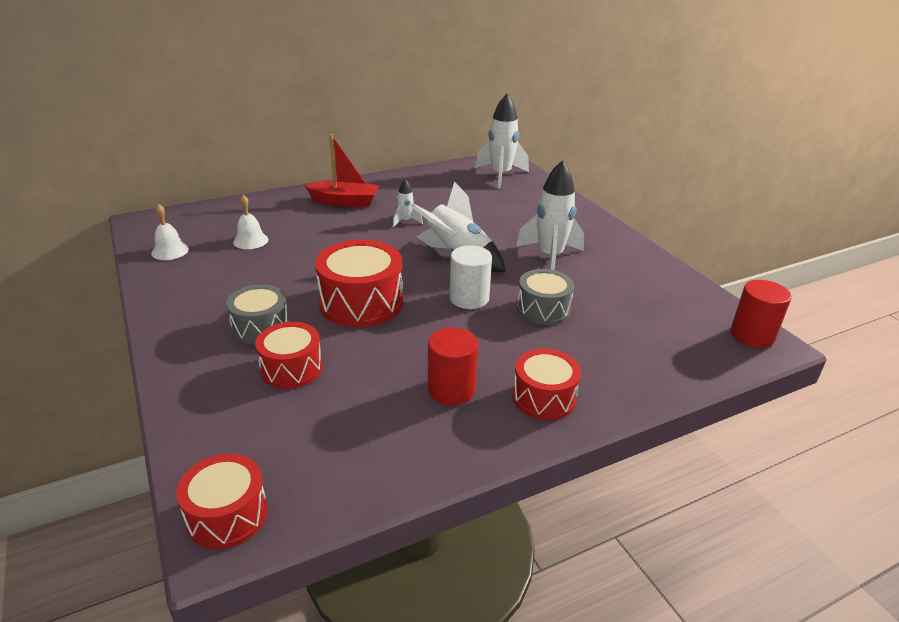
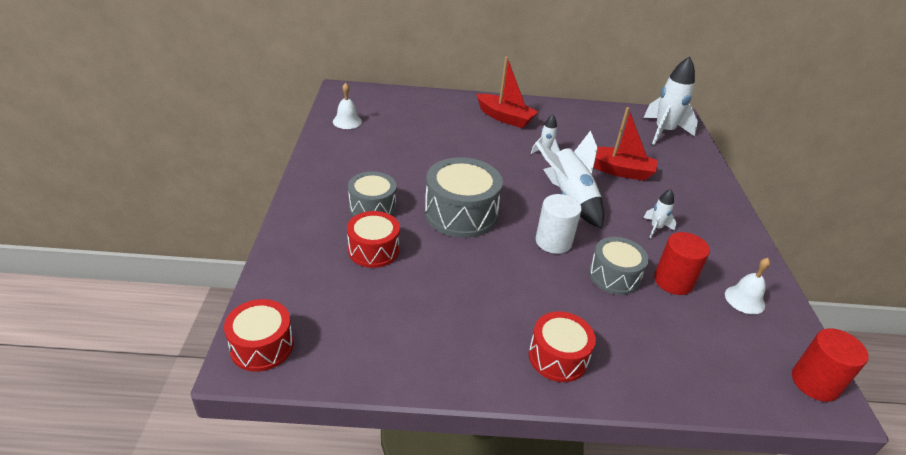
camera: 25 degrees right, 5 degrees up
white bell [233,195,268,249] -> white bell moved to [725,258,770,314]
red drum [315,240,403,327] -> grey drum [425,157,503,238]
red cylinder [428,327,478,405] -> red cylinder moved to [654,232,710,295]
white rocket [516,160,584,270] -> white rocket [643,189,676,238], size x0.49
none -> red boat [593,107,658,181]

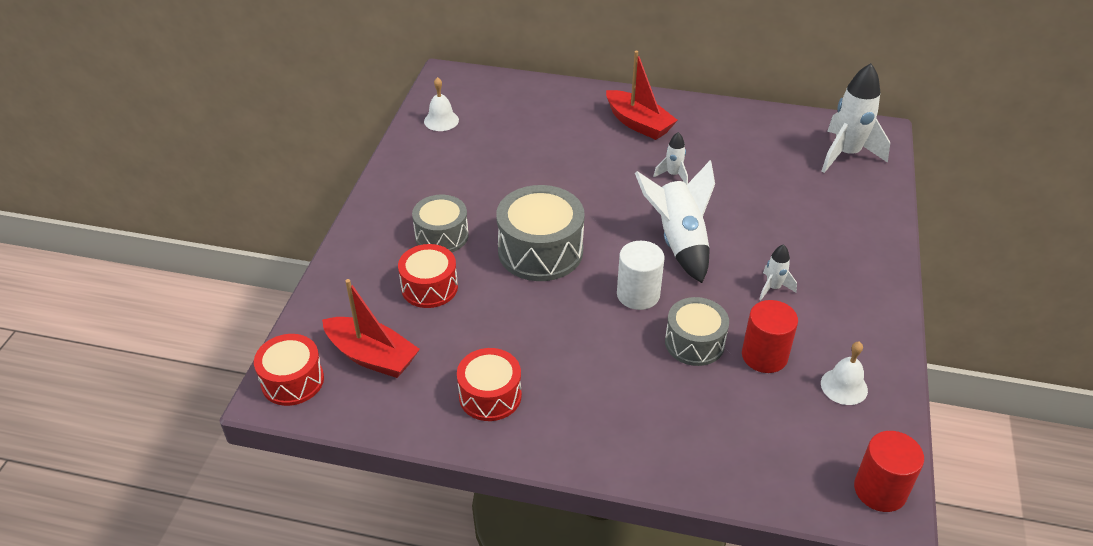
camera: 15 degrees right, 5 degrees up
red drum [529,311,596,382] -> red drum moved to [457,348,522,421]
red boat [593,107,658,181] -> red boat moved to [322,279,420,378]

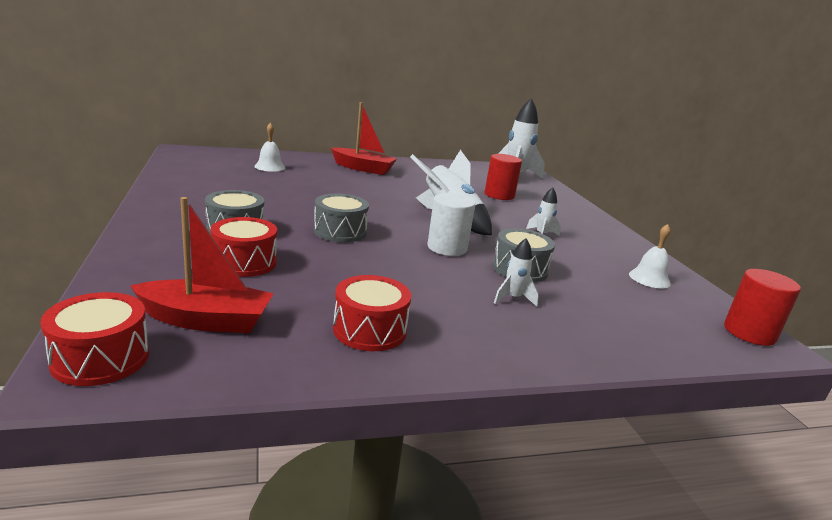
camera: 30 degrees left, 20 degrees down
white bell [424,77,459,131] -> white bell moved to [254,123,285,172]
grey drum [496,185,585,281] -> grey drum [314,194,369,242], size x0.64
white rocket [653,132,688,185] -> white rocket moved to [494,238,539,306]
red cylinder [742,300,798,373] -> red cylinder moved to [485,154,522,200]

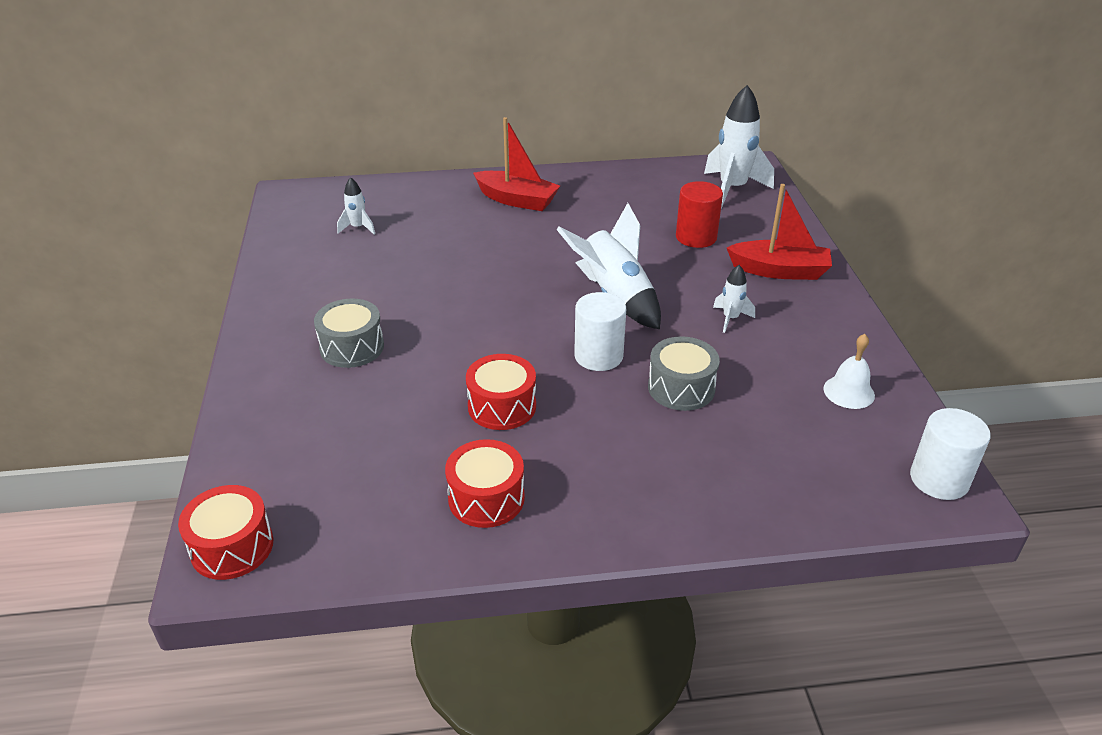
camera: 10 degrees right, 15 degrees up
red boat [130,197,274,333] -> red boat moved to [727,184,832,280]
red drum [210,217,277,277] -> red drum moved to [466,354,536,430]
white bell [254,123,285,172] -> none
grey drum [314,194,369,242] -> none
white rocket [494,238,539,306] -> white rocket moved to [337,177,375,234]
red cylinder [724,269,801,346] -> white cylinder [910,408,991,500]

